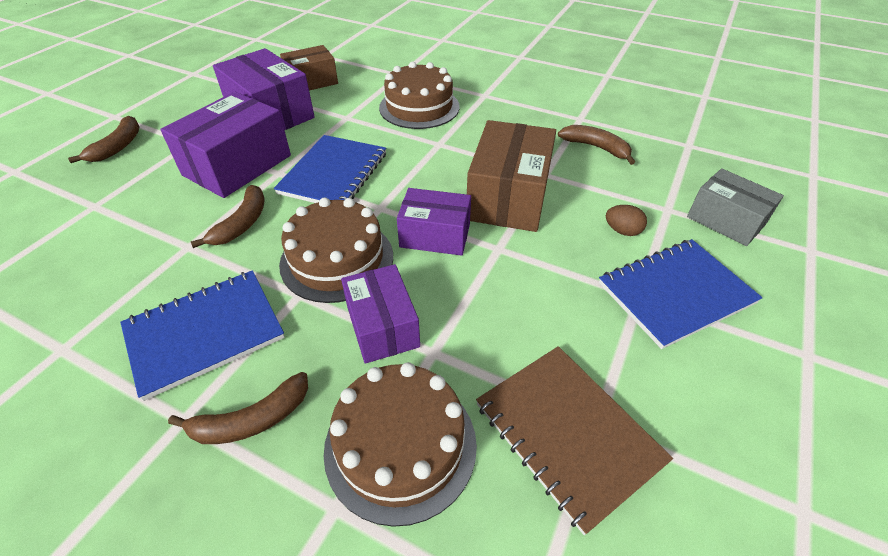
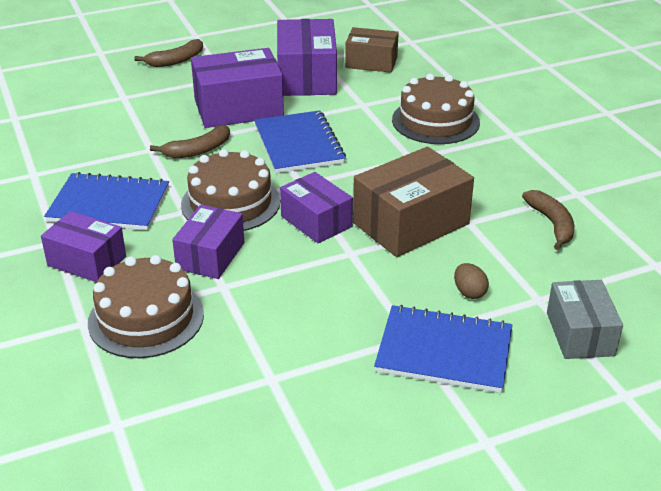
camera: 40 degrees right, 10 degrees down
brown banana [168,372,308,444] -> purple box [41,211,126,282]
blue notebook [274,135,386,203] -> blue notebook turned 75 degrees counterclockwise [254,110,346,173]
brown notebook [476,346,673,535] -> none

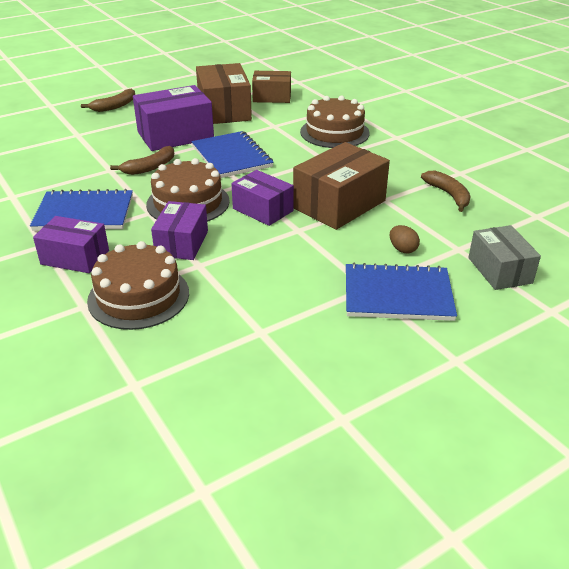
camera: 10 degrees left, 0 degrees up
purple box [277,19,337,96] -> brown box [196,63,252,124]

